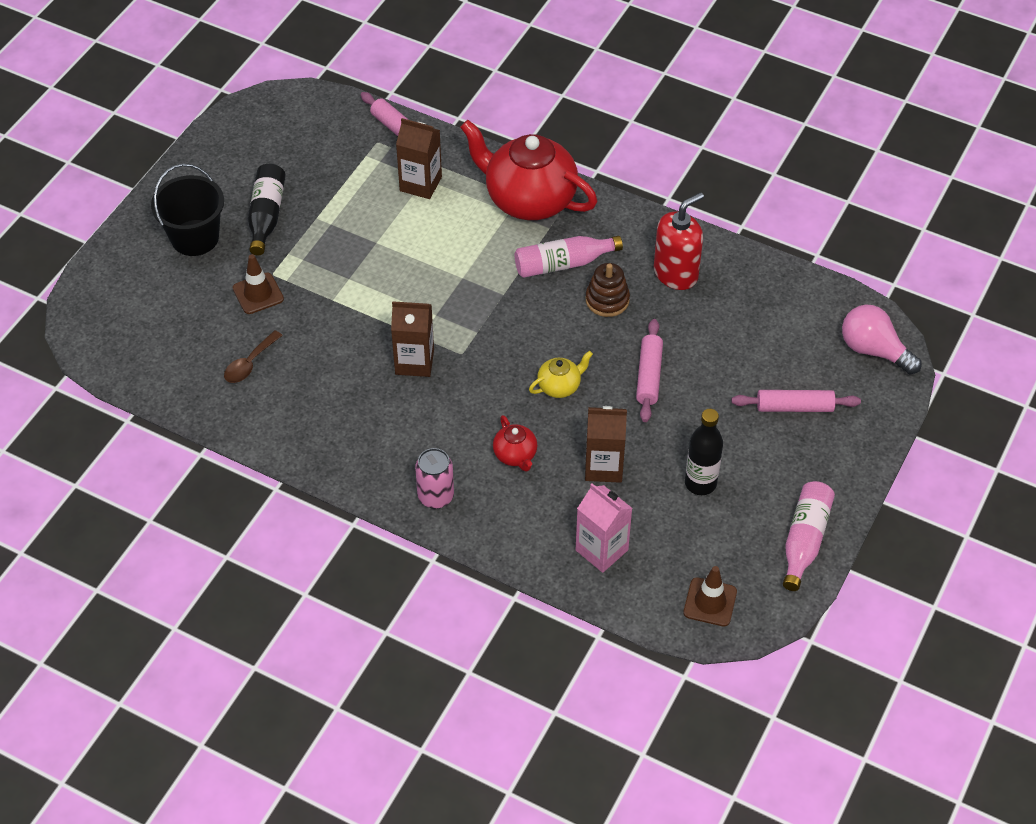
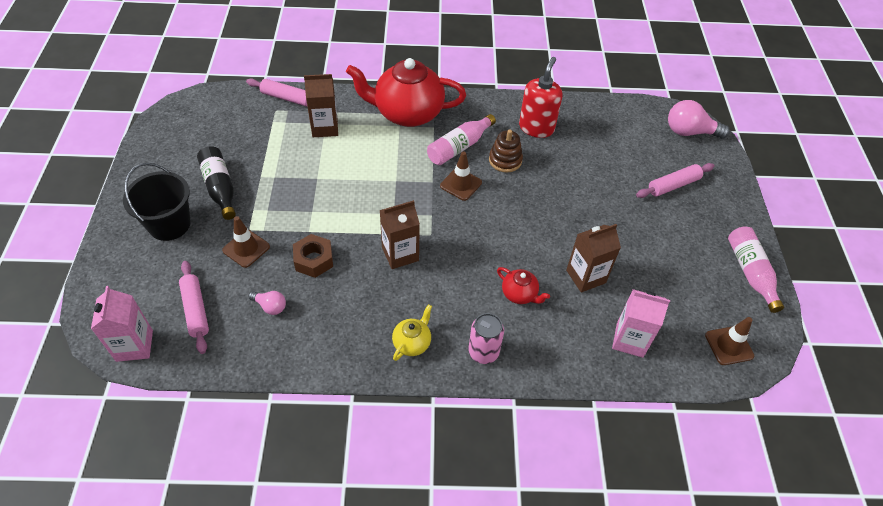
camera: 30 degrees left, 0 degrees up
brown spoon [224,330,283,383] -> pink light bulb [248,291,286,315]
yellow teapot [529,351,593,398] -> yellow teapot moved to [392,304,432,361]
pink rolling pin [636,319,663,422] -> pink rolling pin moved to [179,261,209,354]
black bottle [685,409,723,495] -> none
none -> pink carton [91,286,153,362]
none -> brown nut [293,234,333,278]
none -> brown traffic cone [440,151,482,201]

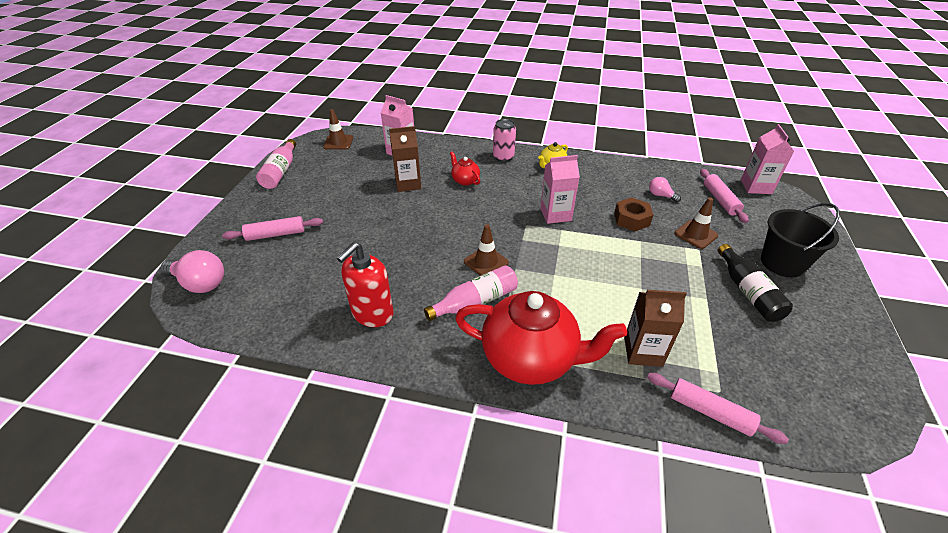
camera: 165 degrees left, 10 degrees down
brown carton [380,200,420,269] -> pink carton [540,155,580,224]
brown stacking toy [489,130,523,172] -> none

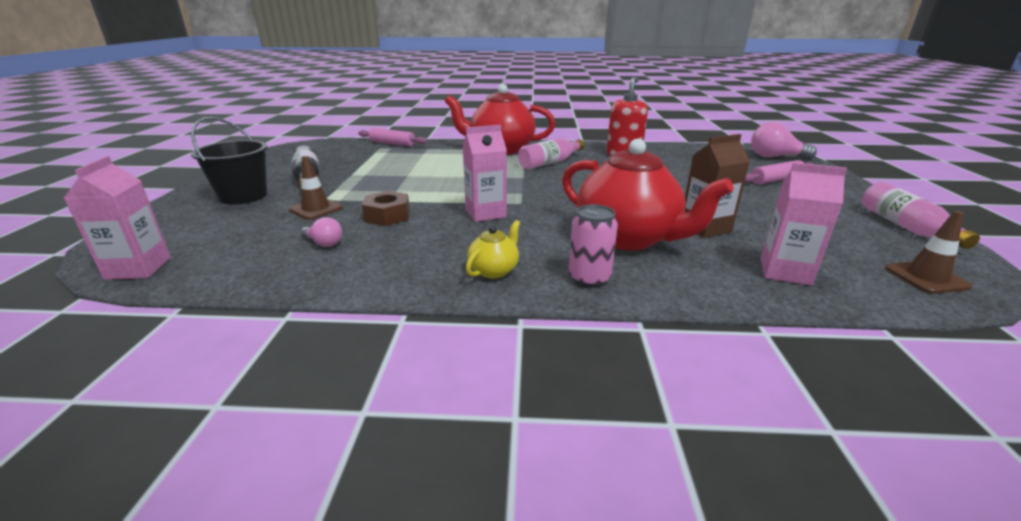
camera: 170 degrees right, 15 degrees down
red teapot [450,151,480,186] -> red teapot [562,139,733,250], size x2.28
brown traffic cone [464,224,509,276] -> none
brown carton [624,290,687,367] -> none
pink rolling pin [700,169,749,223] -> none

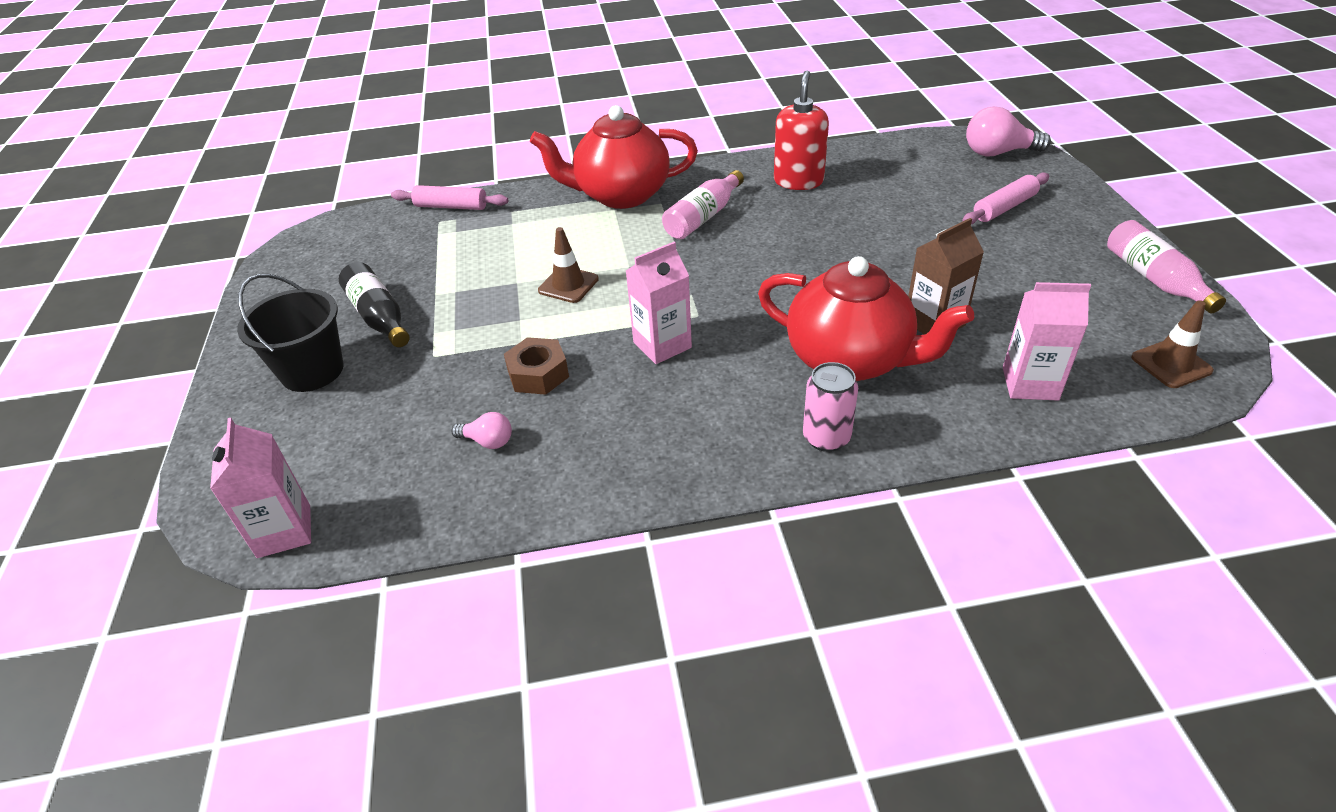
camera: 10 degrees left, 15 degrees up
brown traffic cone [289,156,343,220] -> brown traffic cone moved to [538,227,599,303]
yellow teapot [466,220,520,279] -> none

